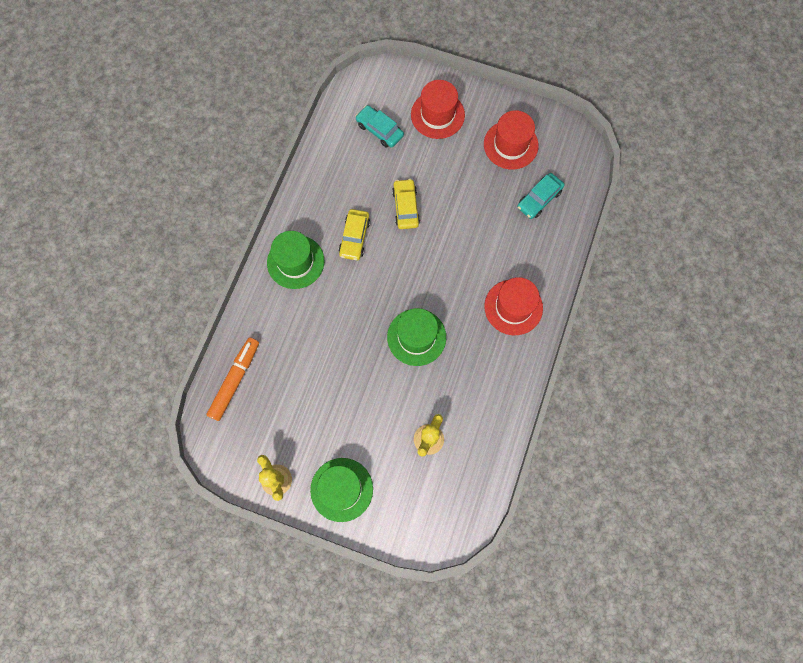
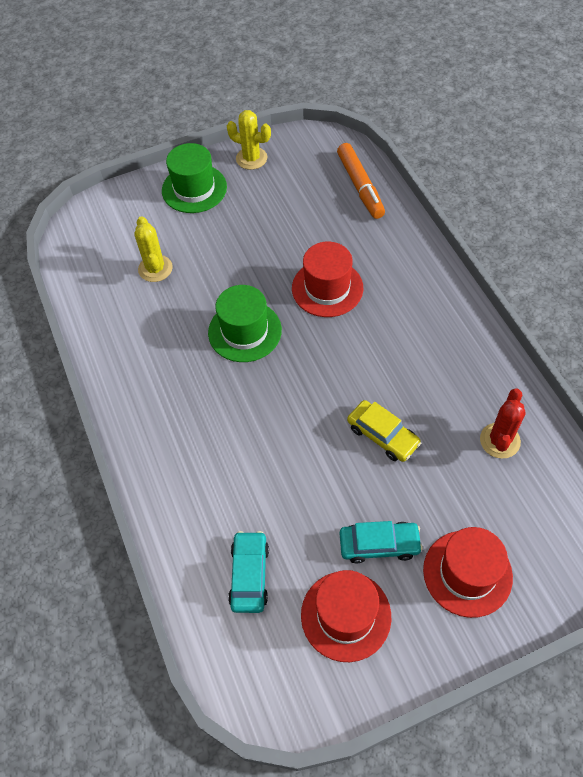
camera: 140 degrees right, 15 degrees down
green hat [267,231,324,289] -> none
yellow car [339,209,370,260] -> none
turquoise car [355,105,404,148] -> turquoise car moved to [340,521,423,564]
red hat [484,277,543,335] -> red hat moved to [292,242,363,317]
none -> red cactus [480,388,526,459]

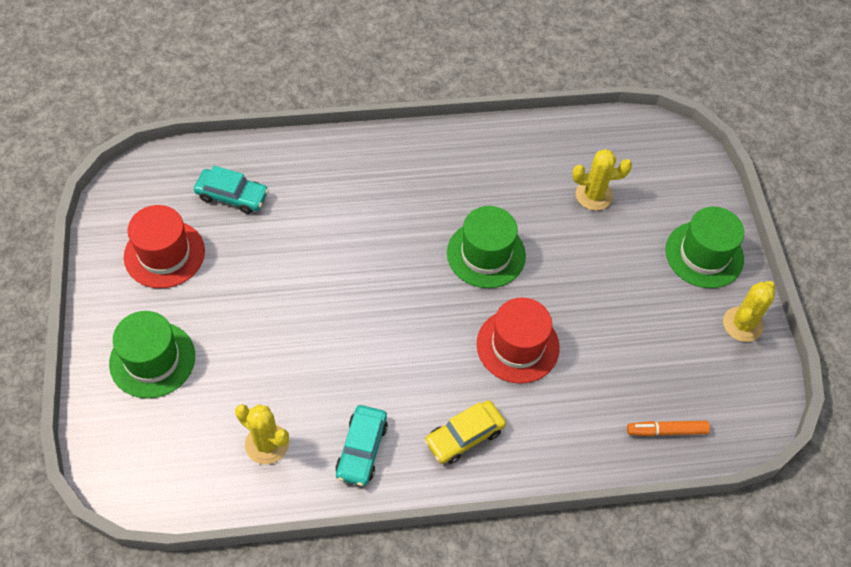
camera: 100 degrees right, 0 degrees up
orange marker [337,143,385,219] -> orange marker [627,421,710,436], size x0.64
turquoise car [340,521,423,564] -> turquoise car moved to [335,405,388,486]
yellow car [347,400,421,462] -> yellow car moved to [425,400,506,464]
red hat [423,527,513,618] -> green hat [109,311,195,399]
red cactus [480,388,526,459] -> yellow cactus [235,404,289,464]

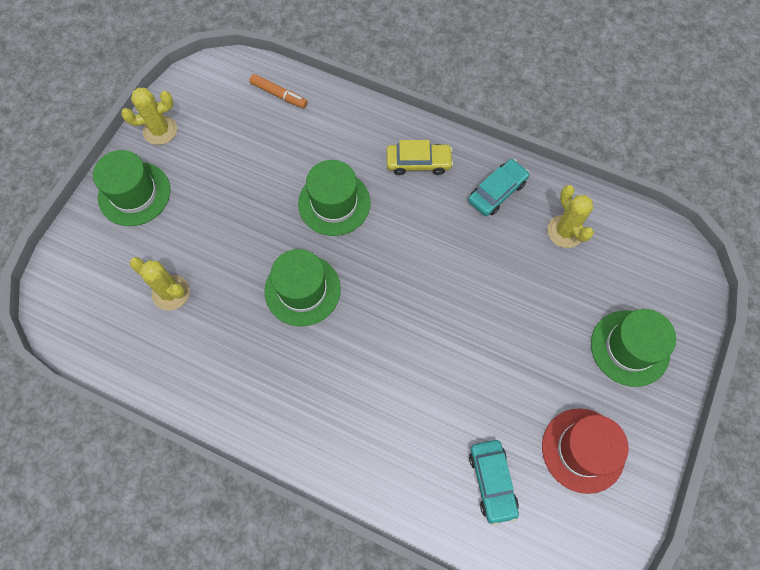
camera: 145 degrees left, 10 degrees up
turquoise car [194,166,269,214] -> turquoise car turned 150 degrees counterclockwise [469,440,519,525]
red hat [477,297,560,384] -> green hat [298,160,371,236]

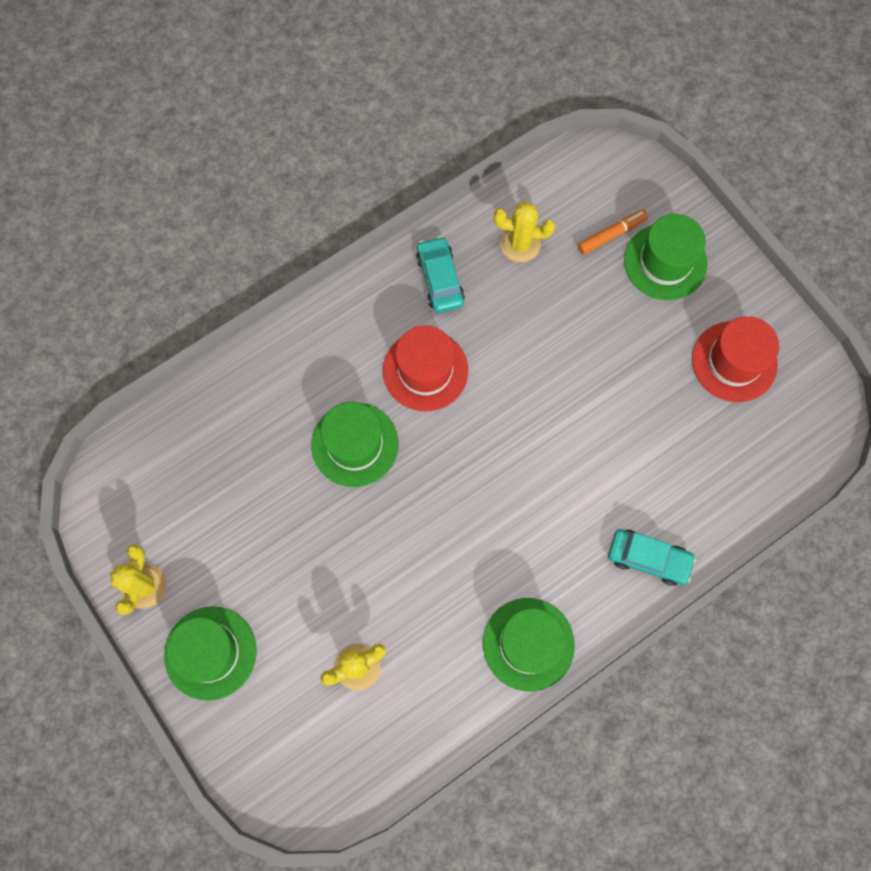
camera: 60 degrees left, 5 degrees up
orange marker [249,74,308,108] -> orange marker moved to [578,209,648,255]
green hat [264,249,341,327] -> green hat moved to [483,598,575,691]
yellow car [387,140,453,175] -> none
turquoise car [469,440,519,525] -> turquoise car moved to [608,529,696,586]
none -> red hat [383,326,468,411]

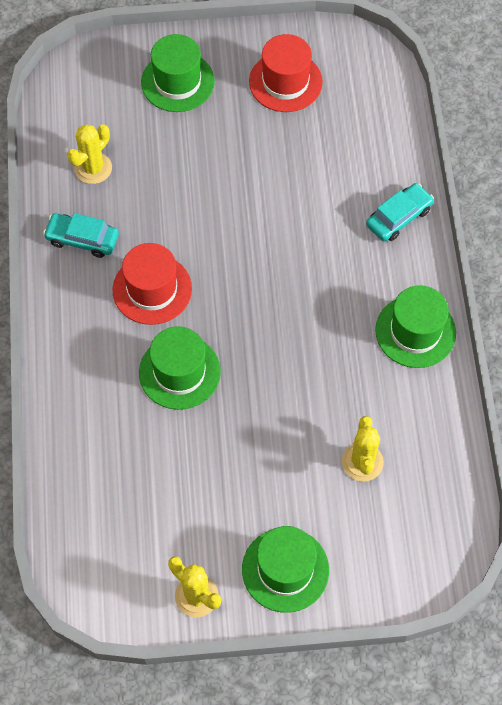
camera: 60 degrees left, 10 degrees down
orange marker [578,209,648,255] -> none

